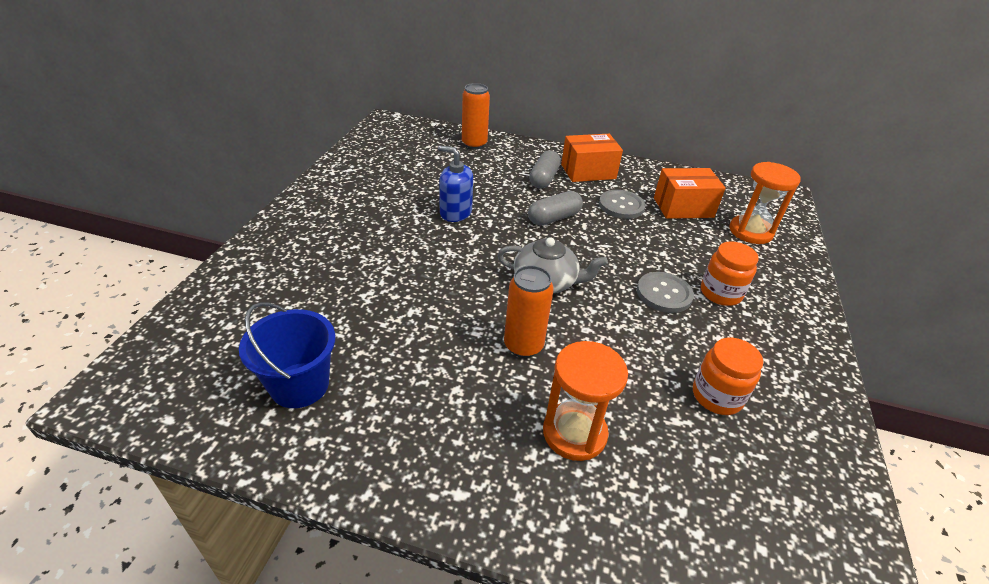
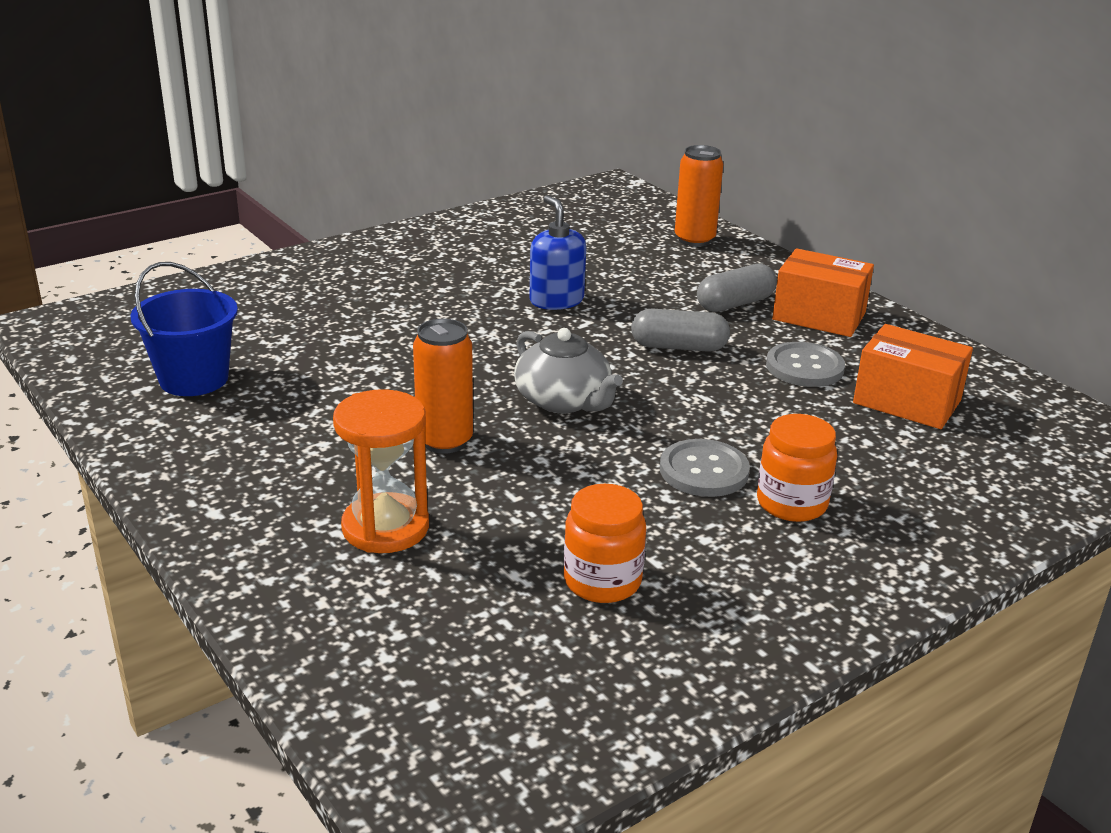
camera: 40 degrees right, 10 degrees down
orange hourglass [729,162,801,244] -> none

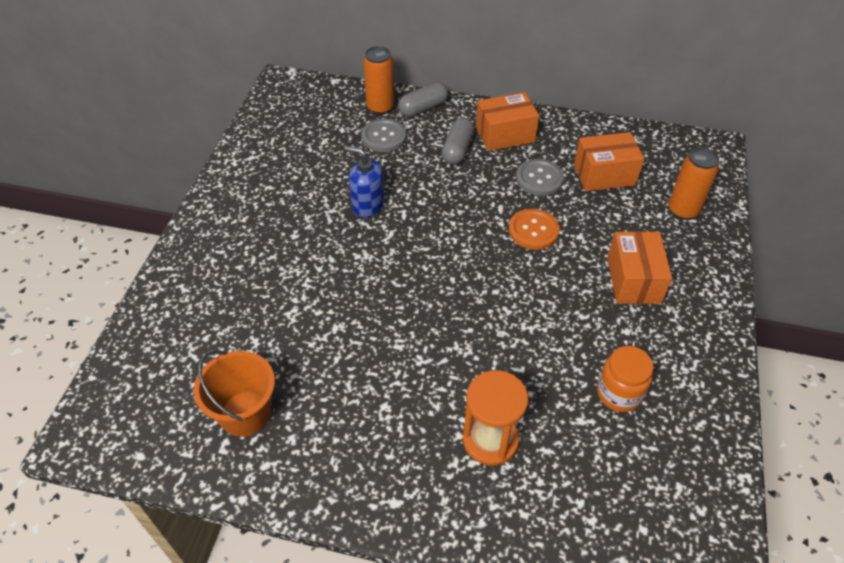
camera: 40 degrees left, 20 degrees up
blue bucket [130,262,238,396] -> orange bucket [193,350,275,437]
orange can [413,319,473,454] -> orange can moved to [668,147,719,220]
grey teapot [514,328,623,413] -> none
grey capsule [631,309,730,352] -> grey capsule moved to [398,82,448,117]
grey button [660,439,750,497] -> grey button moved to [361,119,406,152]
orange jar [757,414,837,522] -> orange box [607,231,672,304]
none -> orange button [509,209,560,250]

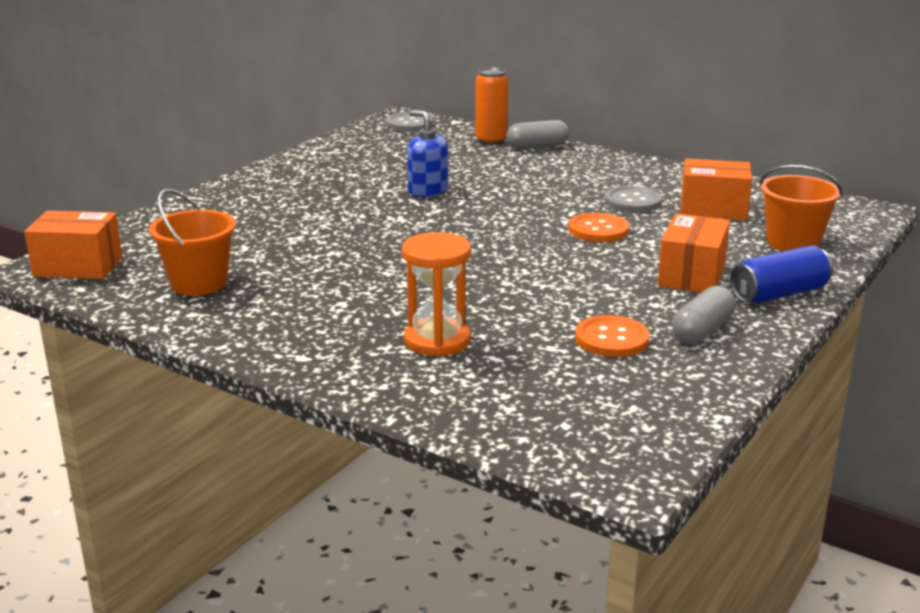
camera: 20 degrees right, 25 degrees down
grey button [361,119,406,152] -> grey button moved to [386,112,433,132]
grey capsule [441,117,475,165] -> grey capsule moved to [672,286,736,344]
orange box [476,92,539,151] -> orange box moved to [24,211,122,279]
orange jar [597,346,653,412] -> orange button [575,315,650,357]
orange can [668,147,719,220] -> orange bucket [759,165,843,251]
none -> blue can [730,245,833,303]

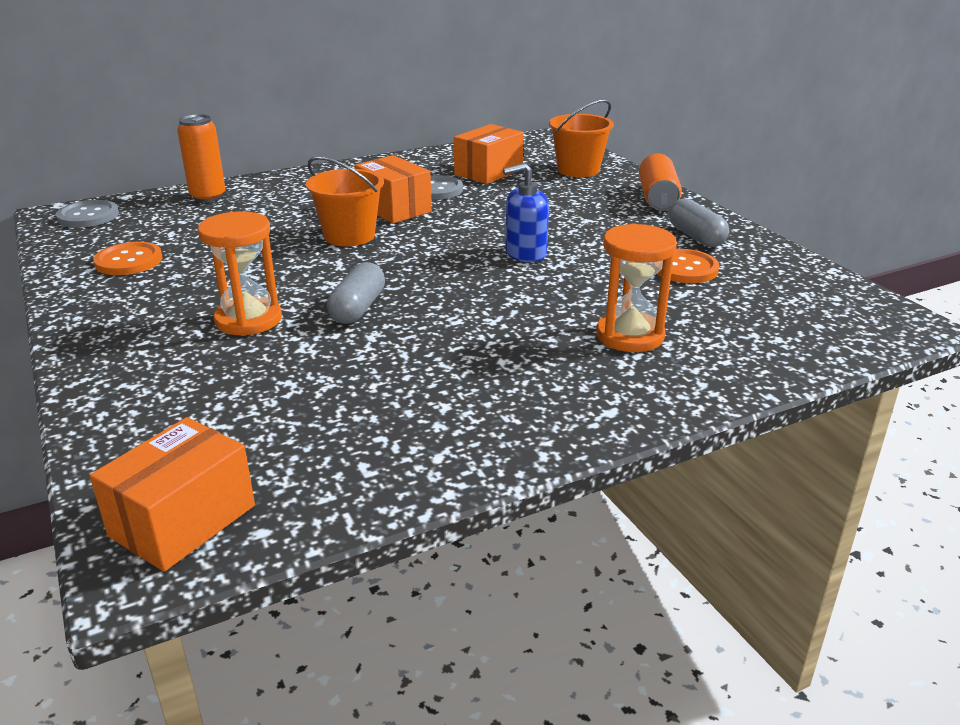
camera: 60 degrees left, 5 degrees up
orange bucket [149,189,236,296] -> orange bucket moved to [306,156,384,247]
blue soap dispenser [407,110,448,198] -> blue soap dispenser moved to [503,163,549,262]
grey capsule [506,120,569,149] -> grey capsule moved to [327,262,385,324]
orange button [568,213,629,242] -> orange button moved to [93,242,163,275]
orange box [658,213,730,292] -> orange box moved to [354,155,432,223]
blue can [730,245,833,303] -> orange can [639,154,682,211]
none -> orange hourglass [198,211,282,336]

